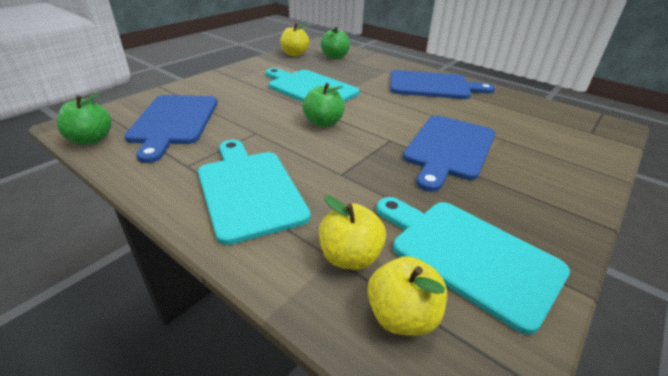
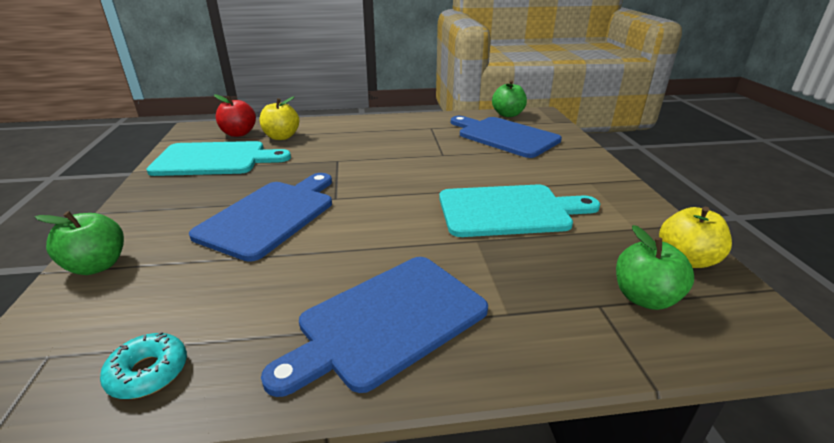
camera: 135 degrees right, 5 degrees down
turquoise cutting board [198,140,310,245] -> none
green apple [302,83,344,127] -> green apple moved to [35,211,124,275]
yellow apple [367,256,447,336] -> red apple [214,94,256,137]
blue cutting board [403,115,496,192] -> blue cutting board turned 45 degrees clockwise [189,173,332,262]
none -> turquoise donut [100,332,187,399]

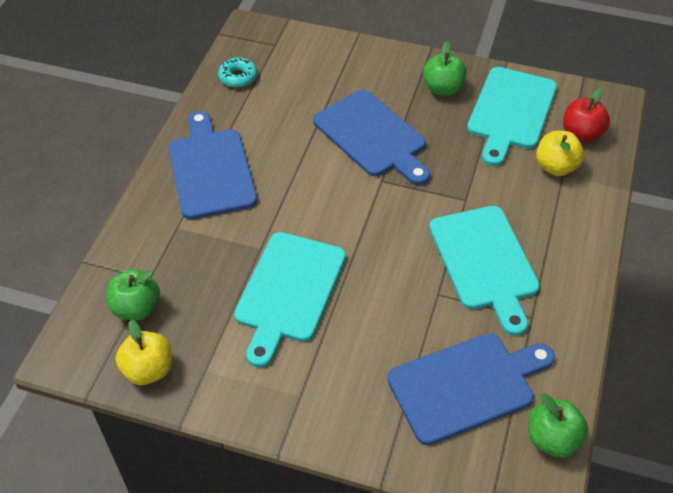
camera: 115 degrees right, 20 degrees up
green apple [35,211,124,275] -> green apple moved to [423,41,467,96]
none -> turquoise cutting board [429,206,540,336]

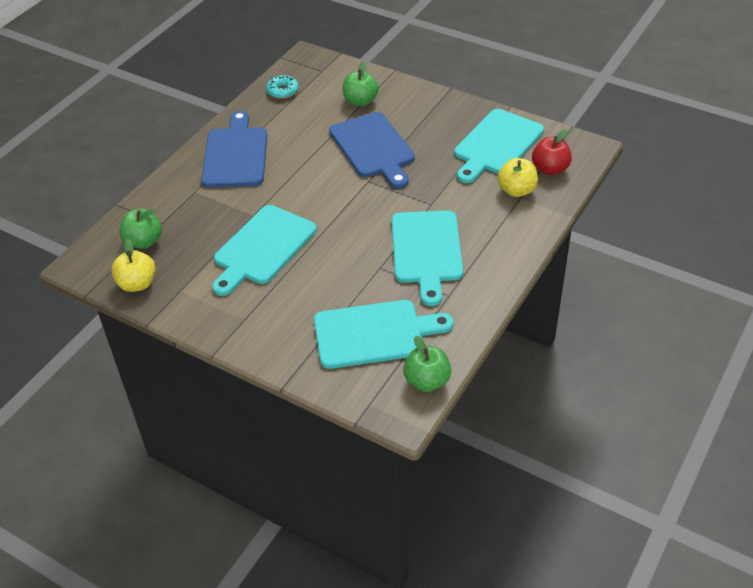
camera: 15 degrees right, 5 degrees down
blue cutting board [387,333,555,445] -> turquoise cutting board [314,300,453,369]
green apple [423,41,467,96] -> green apple moved to [343,61,379,107]

